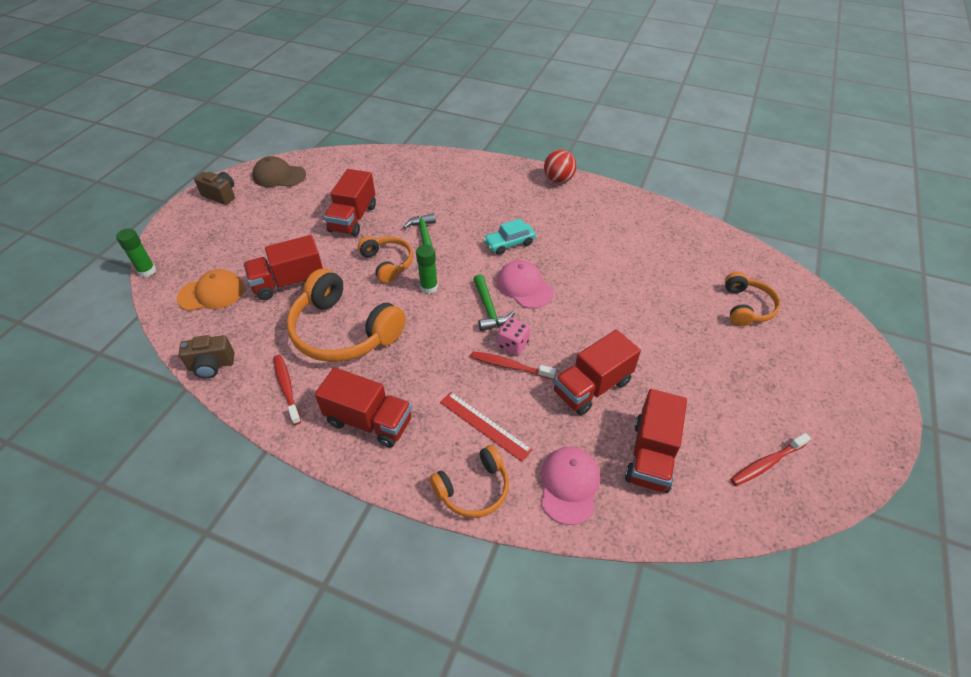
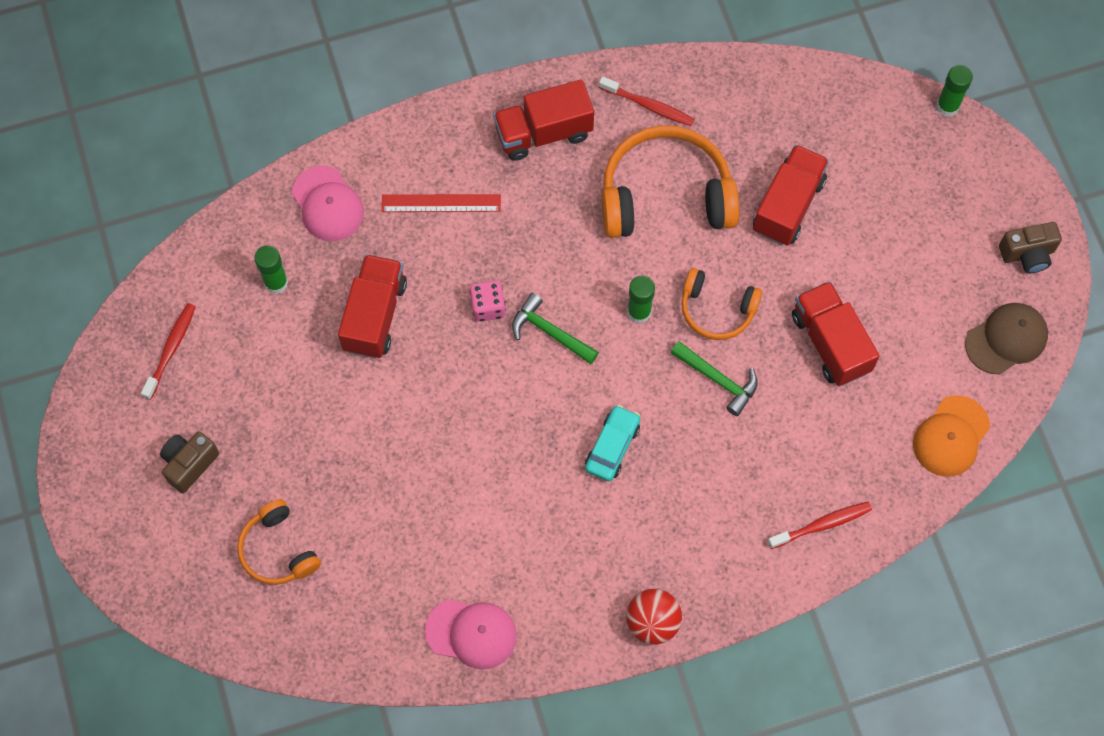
camera: 140 degrees right, 20 degrees up
orange cap [177,269,244,311] -> orange cap moved to [913,395,990,477]
brown camera [179,335,234,378] -> brown camera moved to [160,431,219,493]
orange headphones [430,445,509,518] -> none
red toothbrush [471,351,556,380] -> red toothbrush moved to [768,502,872,549]
pink cap [497,260,554,309] -> pink cap moved to [425,599,517,669]
red truck [625,389,687,493] -> green glue stick [254,245,288,294]

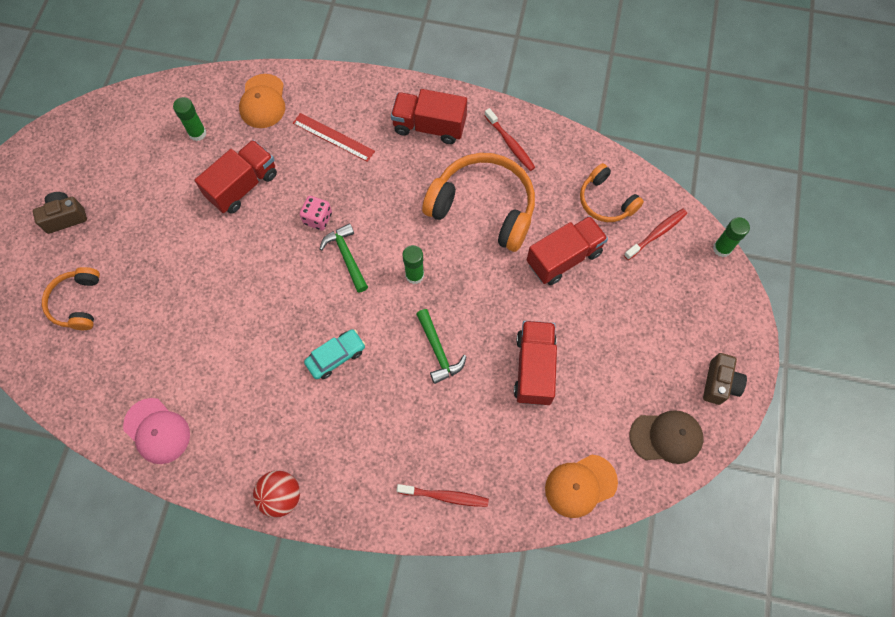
camera: 30 degrees right, 0 degrees up
red toothbrush [141,303,196,400] -> red toothbrush moved to [624,209,687,260]
pink cap [292,165,364,241] -> orange cap [239,74,285,128]
orange headphones [681,268,762,340] -> orange headphones moved to [580,163,644,222]
brown camera [999,222,1062,273] -> brown camera turned 90 degrees counterclockwise [703,353,747,405]

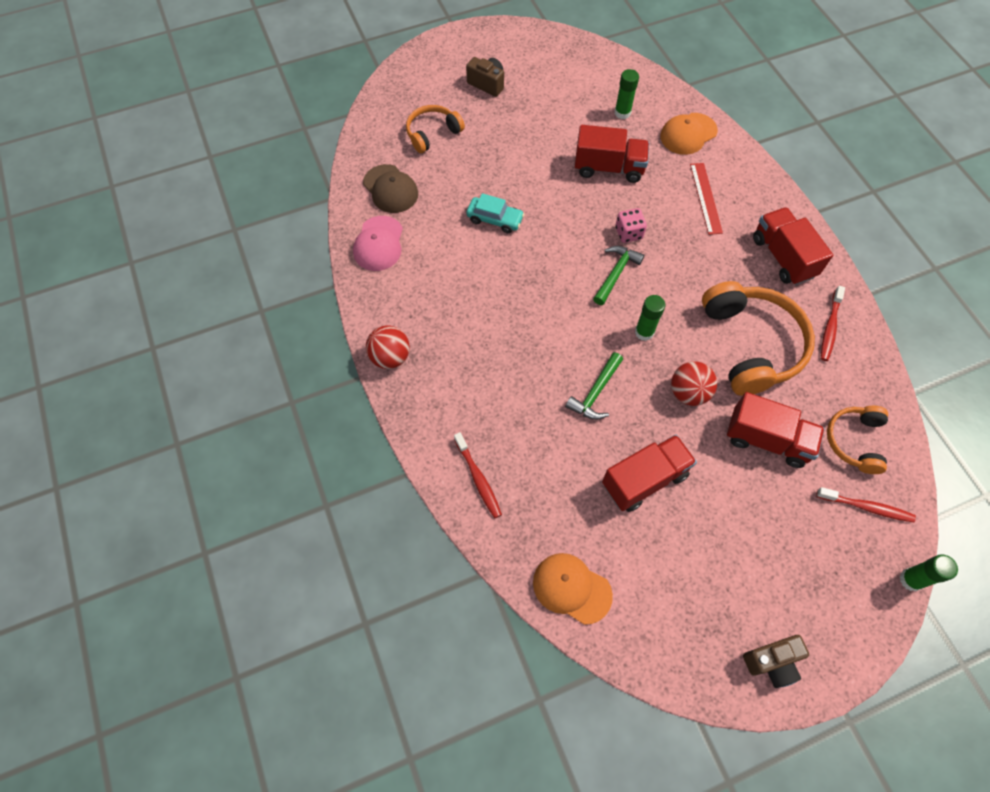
camera: 55 degrees right, 5 degrees down
turquoise car [304,329,365,379] -> turquoise car moved to [466,193,525,233]
brown cap [629,410,703,464] -> brown cap moved to [363,164,418,213]
none -> red ball [671,361,717,406]

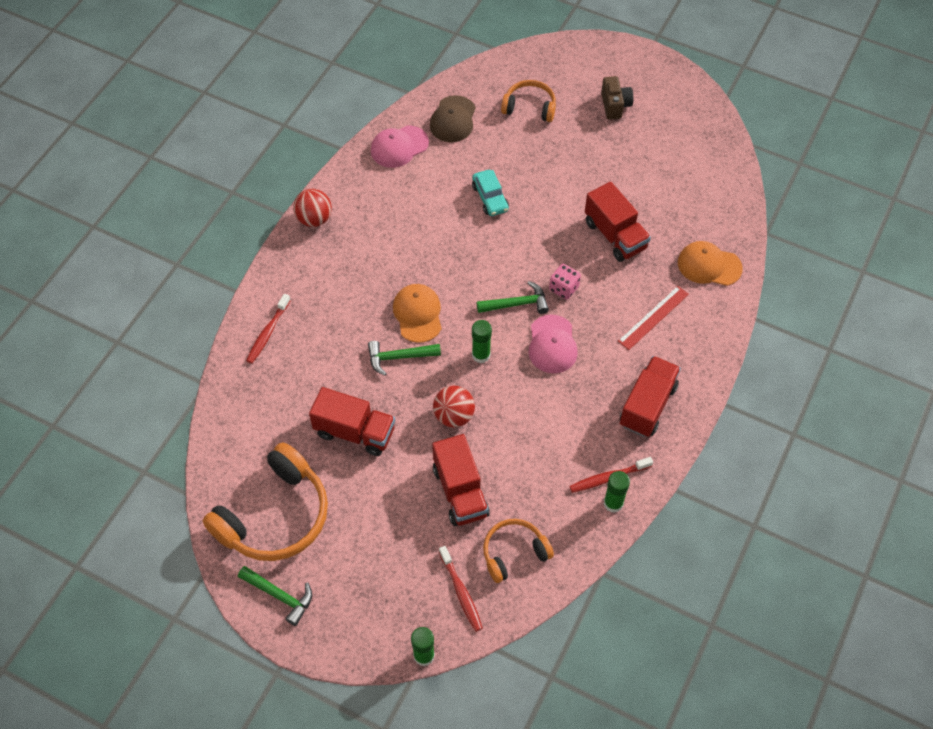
camera: 50 degrees right, 5 degrees down
orange cap [533,553,613,625] -> orange cap moved to [393,284,442,343]
green glue stick [615,69,639,119] -> green glue stick moved to [604,471,630,513]
orange headphones [702,281,815,396] -> orange headphones moved to [203,442,328,561]
brown camera [743,635,809,688] -> green hammer [238,566,312,626]
none -> pink cap [528,315,578,373]

